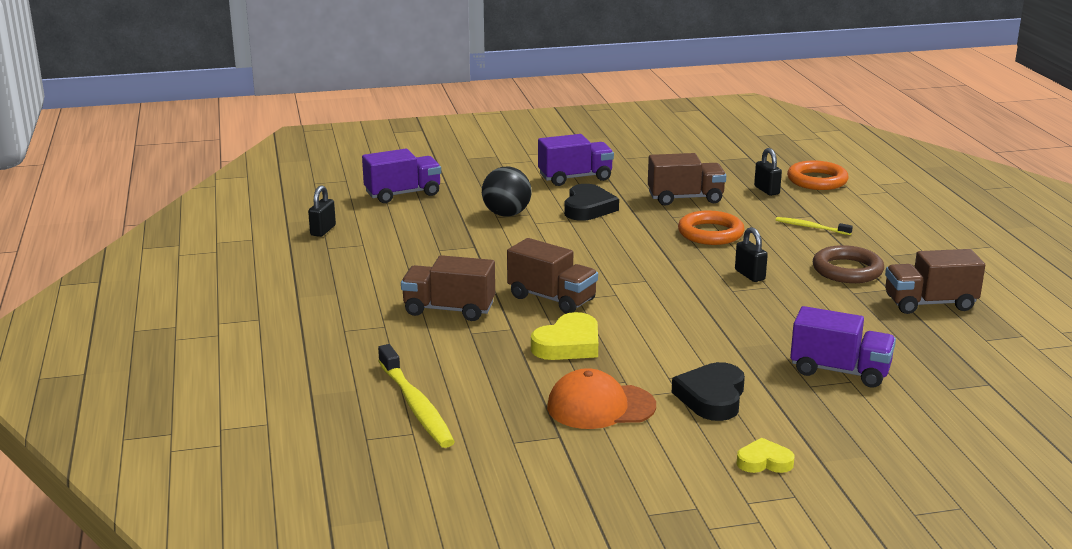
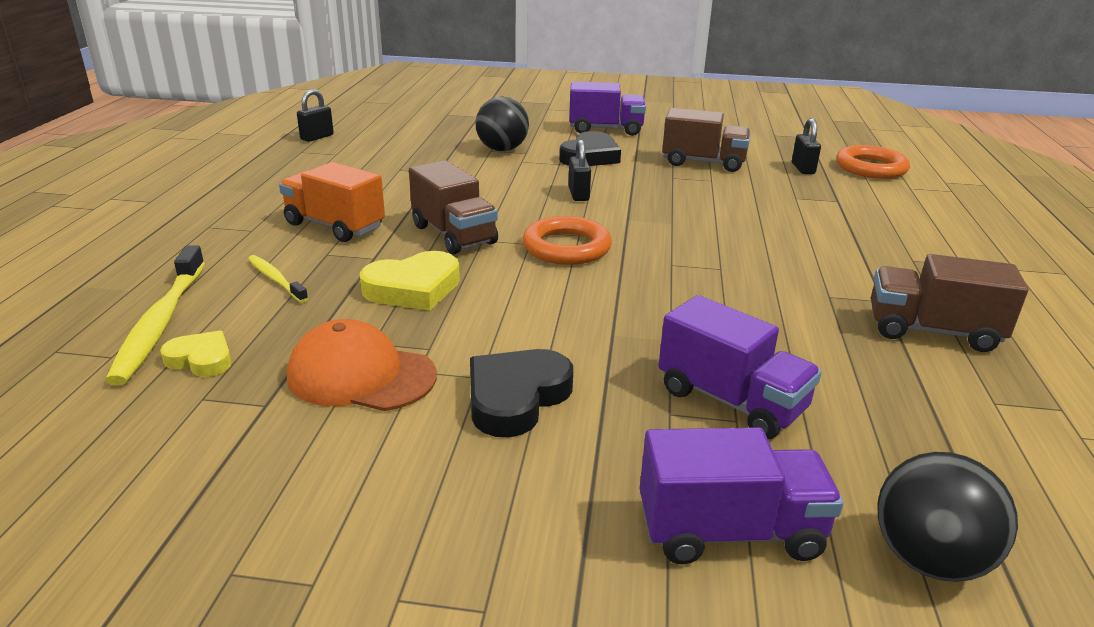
camera: 20 degrees right, 5 degrees up
purple truck [362,149,441,203] -> purple truck moved to [640,427,844,564]
brown truck [401,255,495,321] -> orange truck [279,162,385,242]
orange ring [678,210,744,245] -> orange ring moved to [523,216,612,265]
black padlock [735,227,768,282] -> black padlock moved to [568,139,591,201]
yellow heart [737,438,794,473] -> yellow heart moved to [160,331,231,377]
yellow toothbrush [776,217,853,235] -> yellow toothbrush moved to [248,255,308,303]
brown ring [813,245,884,283] -> none
none -> black ball [877,452,1018,582]

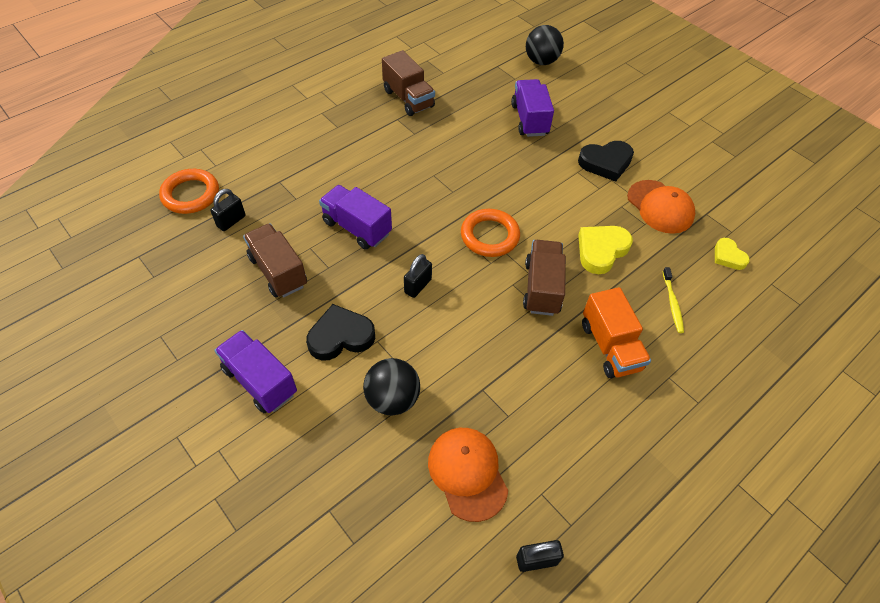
camera: 140 degrees left, 25 degrees up
yellow toothbrush [105,245,205,385] -> none
yellow heart [360,251,460,310] -> yellow heart turned 60 degrees counterclockwise [578,226,633,274]
purple truck [640,427,844,564] -> purple truck moved to [319,185,392,250]
none -> orange cap [428,428,508,522]

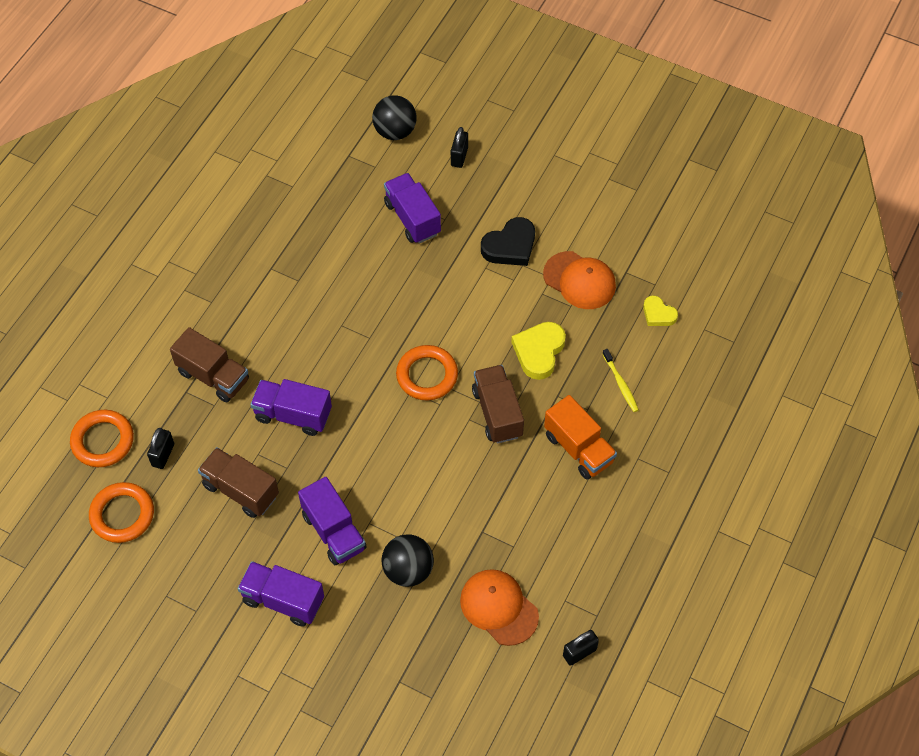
camera: 20 degrees left, 5 degrees up
black heart [306,304,375,361] -> purple truck [298,477,367,565]
brown truck [382,50,435,116] -> brown truck moved to [170,327,249,402]
black padlock [404,254,432,298] -> black padlock moved to [451,127,468,168]
none -> orange ring [89,482,154,543]

